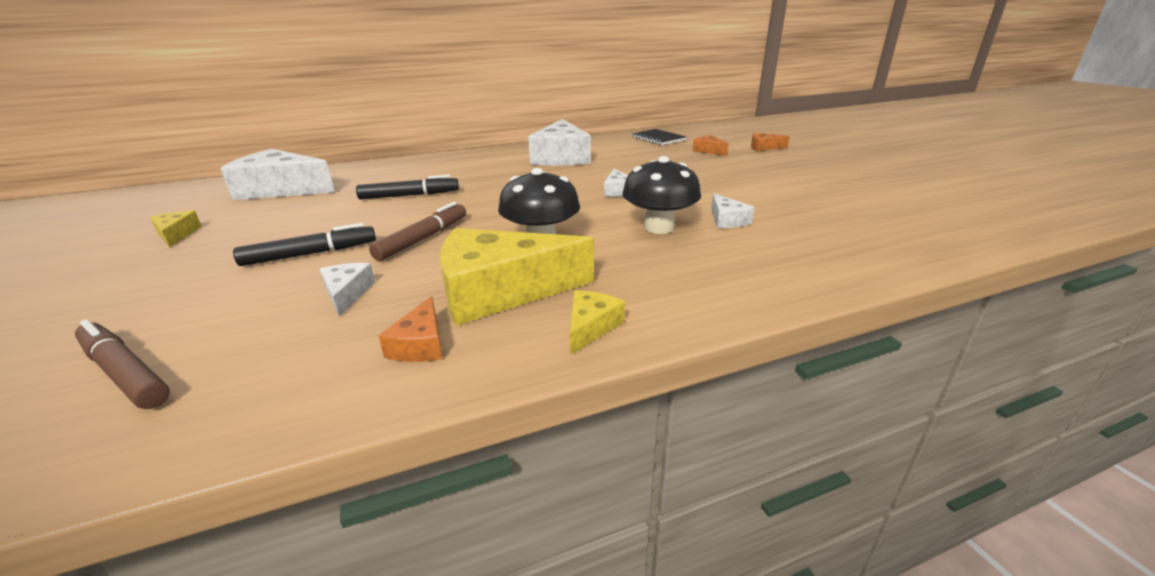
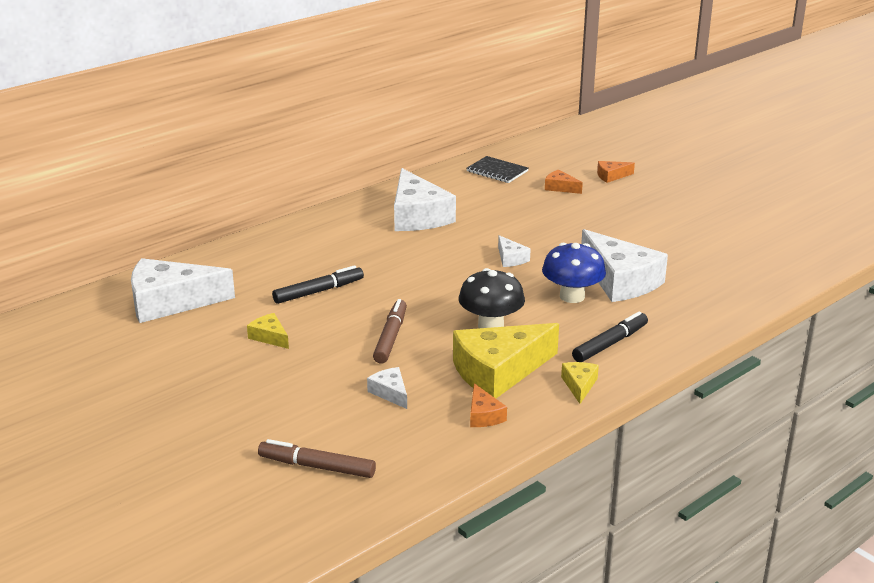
camera: 20 degrees left, 0 degrees up
yellow cheese [150,210,201,247] -> yellow cheese moved to [247,313,289,349]
black marker [233,223,376,266] -> black marker moved to [572,311,648,362]
black mushroom [622,156,701,234] -> blue mushroom [542,243,606,303]
white cheese [711,193,755,228] -> white cheese [581,229,668,302], size x2.21

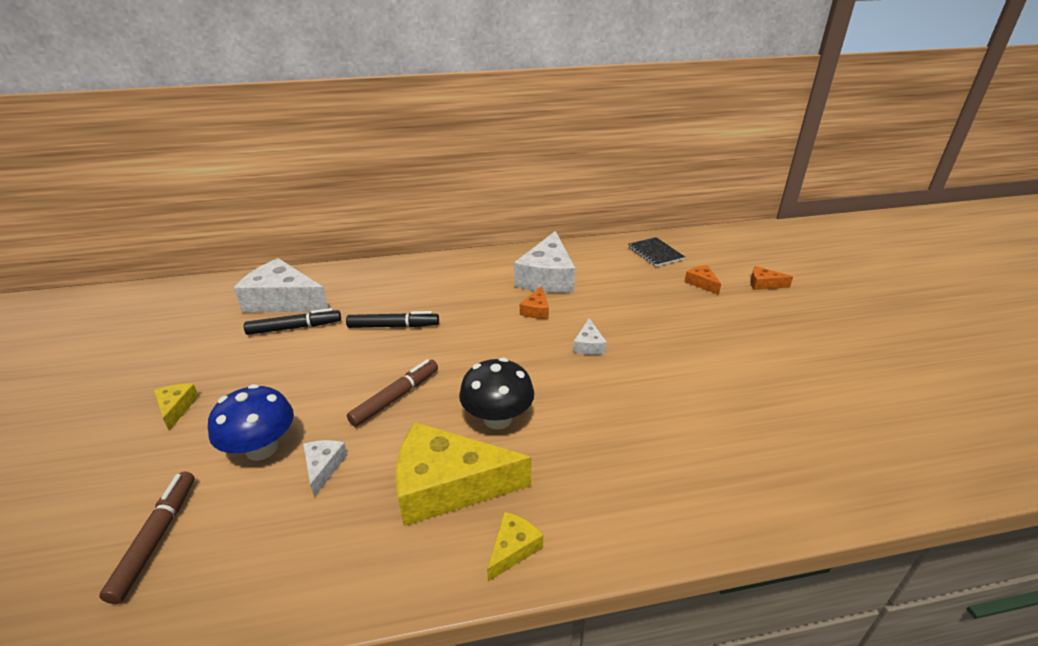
camera: 30 degrees right, 5 degrees up
yellow cheese [247,313,289,349] -> yellow cheese moved to [154,384,199,430]
brown marker [258,439,376,478] -> brown marker turned 45 degrees clockwise [99,471,195,604]
orange cheese [470,383,507,427] -> orange cheese moved to [520,286,549,319]
blue mushroom [542,243,606,303] -> blue mushroom moved to [208,384,294,461]
black marker [572,311,648,362] -> black marker moved to [244,308,341,335]
white cheese [581,229,668,302] -> none

